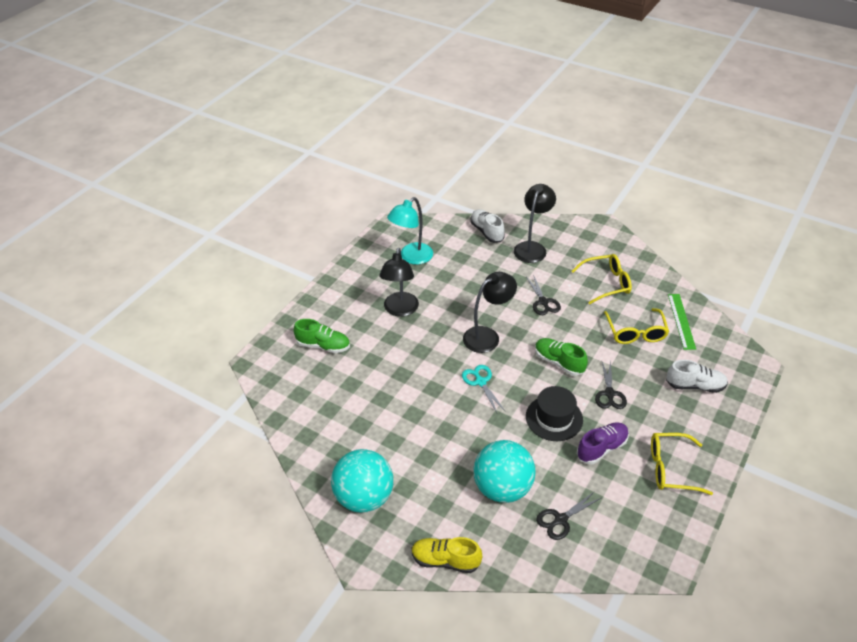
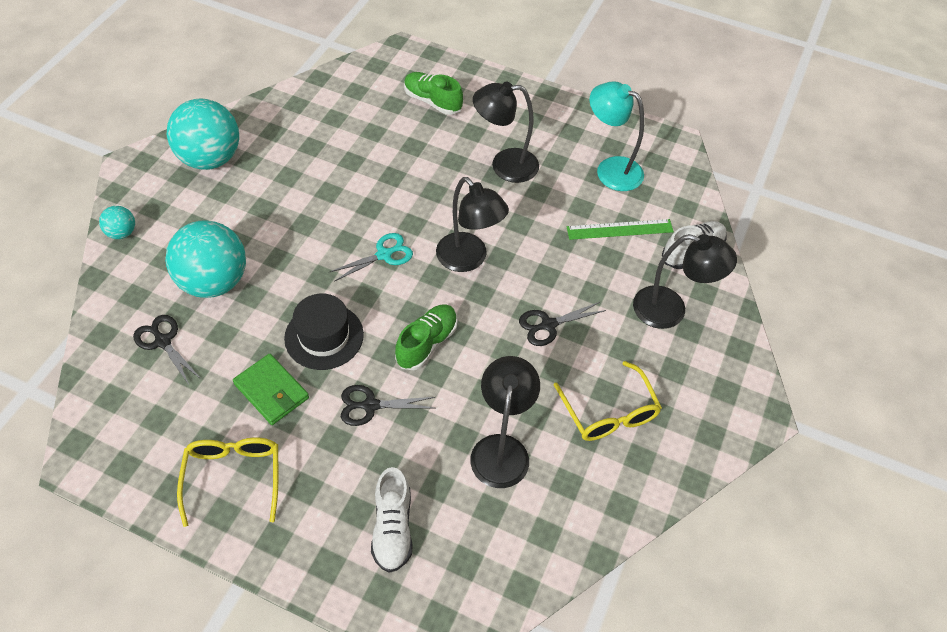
camera: 80 degrees right, 10 degrees up
green shoe [294,319,350,353] -> green shoe turned 120 degrees clockwise [404,72,463,115]
yellow shoe [411,537,482,573] -> turquoise ball [99,206,135,239]
purple shoe [577,422,629,464] -> green wallet [233,354,309,425]
yellow glasses [604,308,669,344] -> black lamp [470,356,540,488]
green ruler [668,294,696,350] -> green ruler moved to [567,219,674,240]

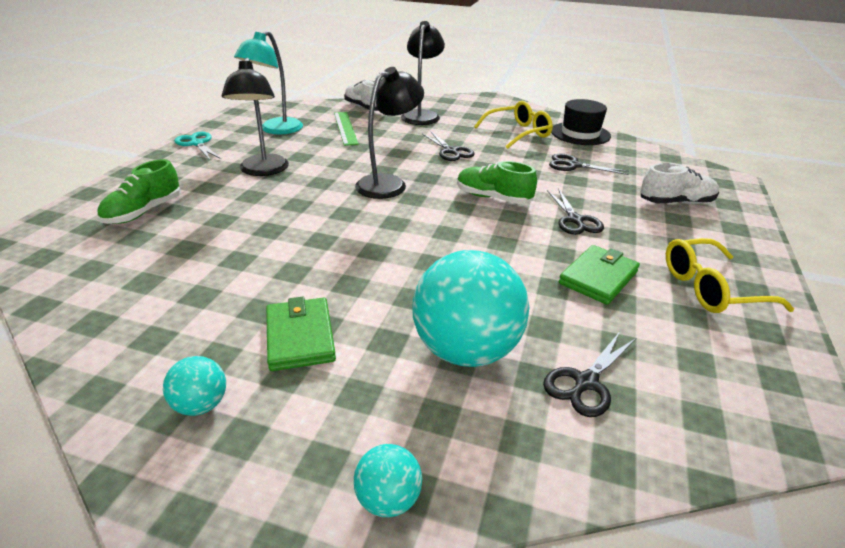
camera: 95 degrees left, 20 degrees down
turquoise ball [167,99,239,170] -> turquoise ball [163,356,226,416], size x0.46
black hat [284,294,364,370] -> black hat moved to [551,99,611,145]
turquoise scissors [330,233,413,282] -> turquoise scissors moved to [175,132,221,160]
black lamp [470,356,540,488] -> black scissors [549,154,629,175]
none -> green wallet [266,297,336,371]

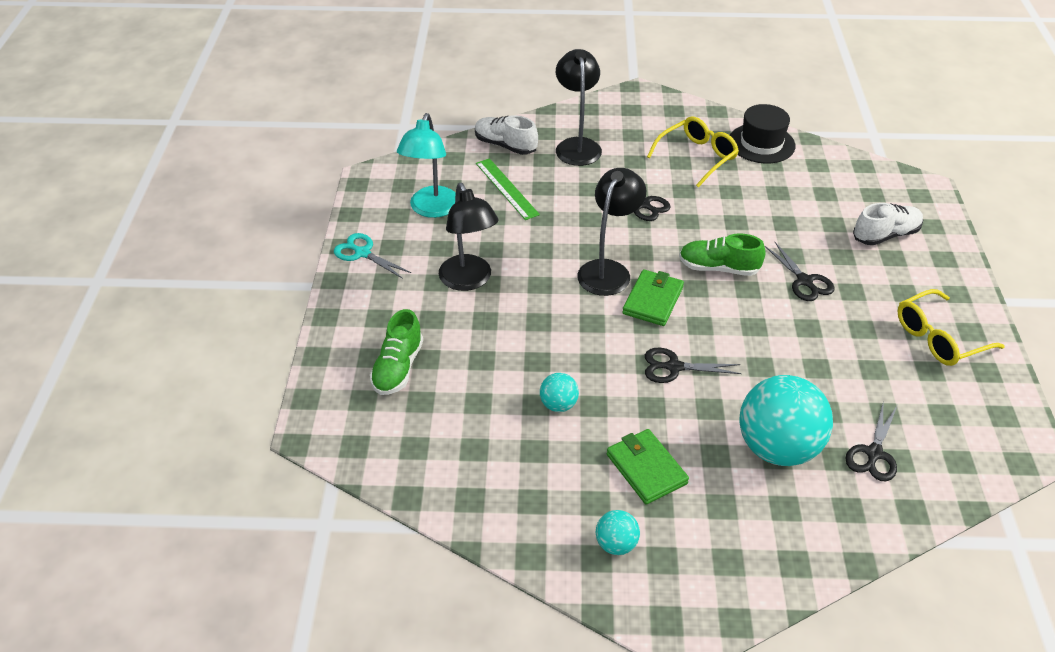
camera: 15 degrees left, 10 degrees up
turquoise ball [354,444,422,517] -> turquoise ball moved to [540,373,579,412]
black scissors [549,154,629,175] -> black scissors moved to [645,348,742,383]
green wallet [559,245,640,305] -> green wallet moved to [622,270,684,326]

